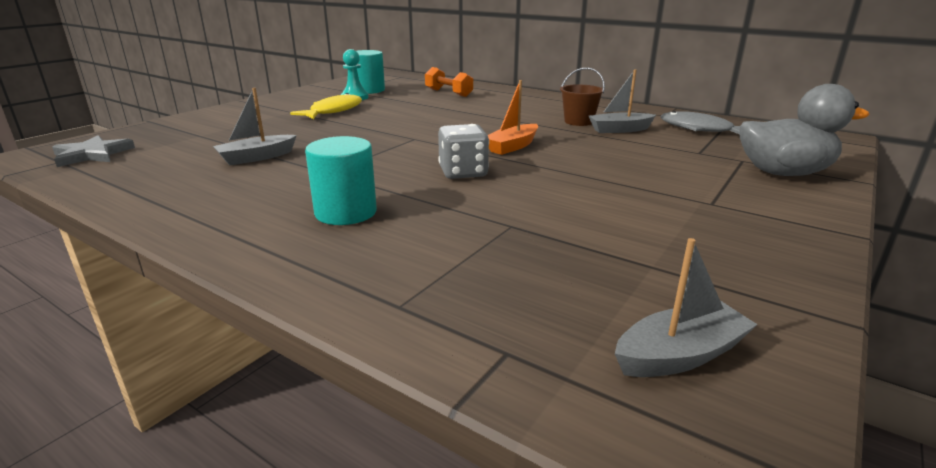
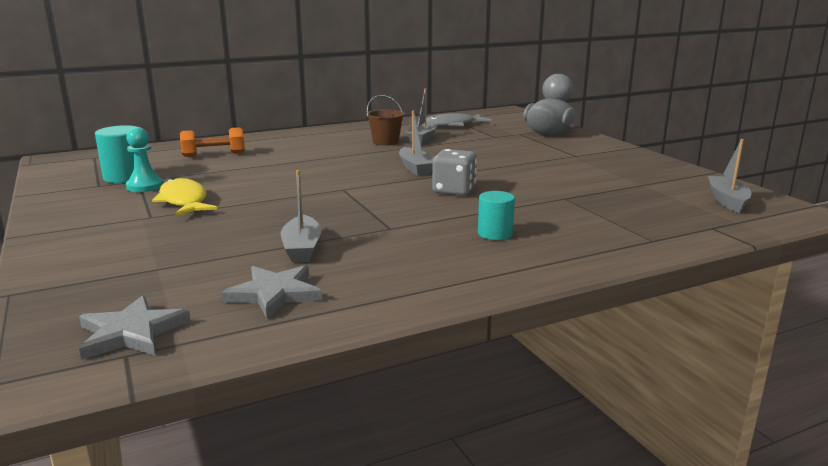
camera: 60 degrees left, 5 degrees down
turquoise cylinder [305,136,377,225] -> turquoise cylinder [478,191,515,240], size x0.66
orange boat [488,80,538,155] -> grey boat [399,110,433,176]
none -> grey star [221,265,322,319]

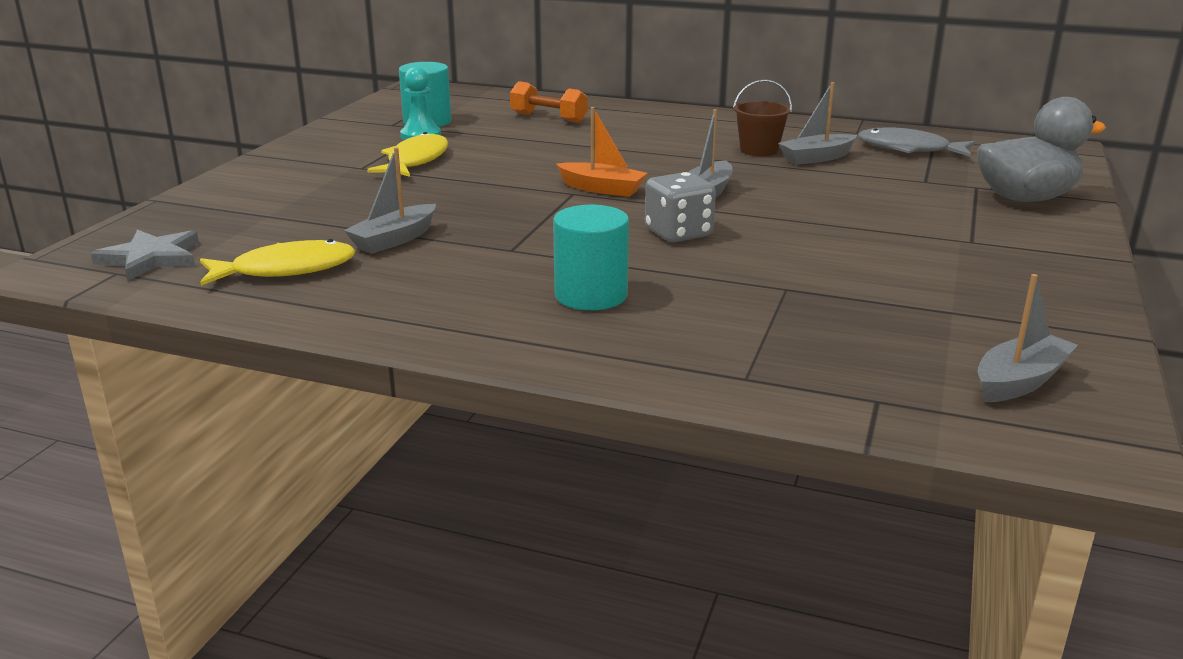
camera: 45 degrees right, 5 degrees up
grey star [221,265,322,319] -> yellow fish [200,239,356,286]
turquoise cylinder [478,191,515,240] -> turquoise cylinder [553,205,629,310], size x1.51
none -> orange boat [556,107,648,197]

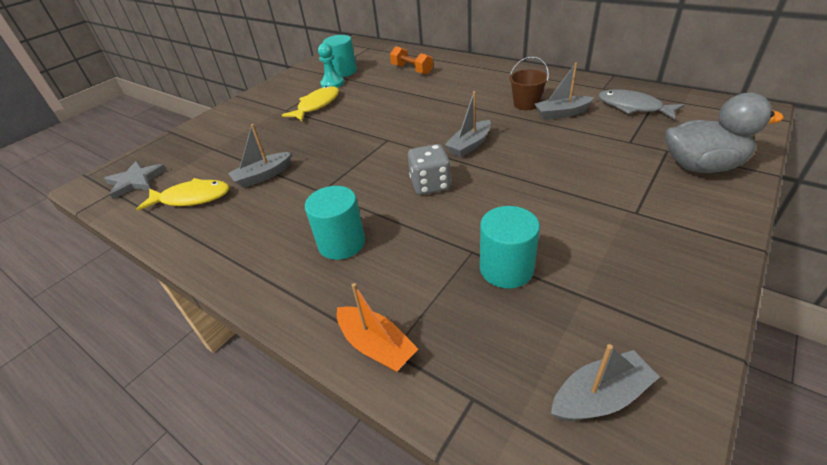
camera: 20 degrees right, 15 degrees up
orange boat [556,107,648,197] -> orange boat moved to [337,283,418,372]
none -> turquoise cylinder [480,206,540,288]

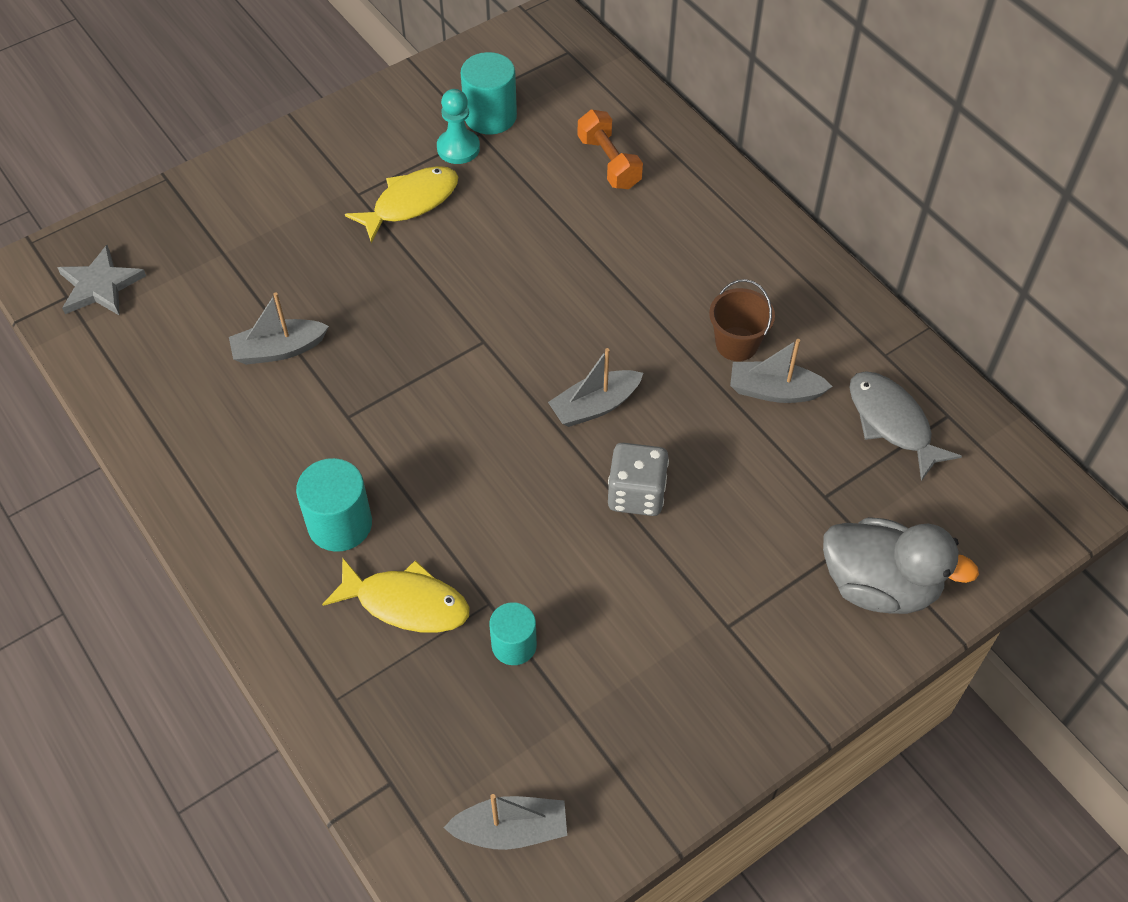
camera: 15 degrees right, 15 degrees up
yellow fish [136,178,229,211] -> yellow fish moved to [322,557,470,633]
orange boat [337,283,418,372] -> none
grey dice [408,144,451,195] -> grey dice moved to [608,443,669,516]
turquoise cylinder [480,206,540,288] -> turquoise cylinder [489,602,537,665], size x0.66

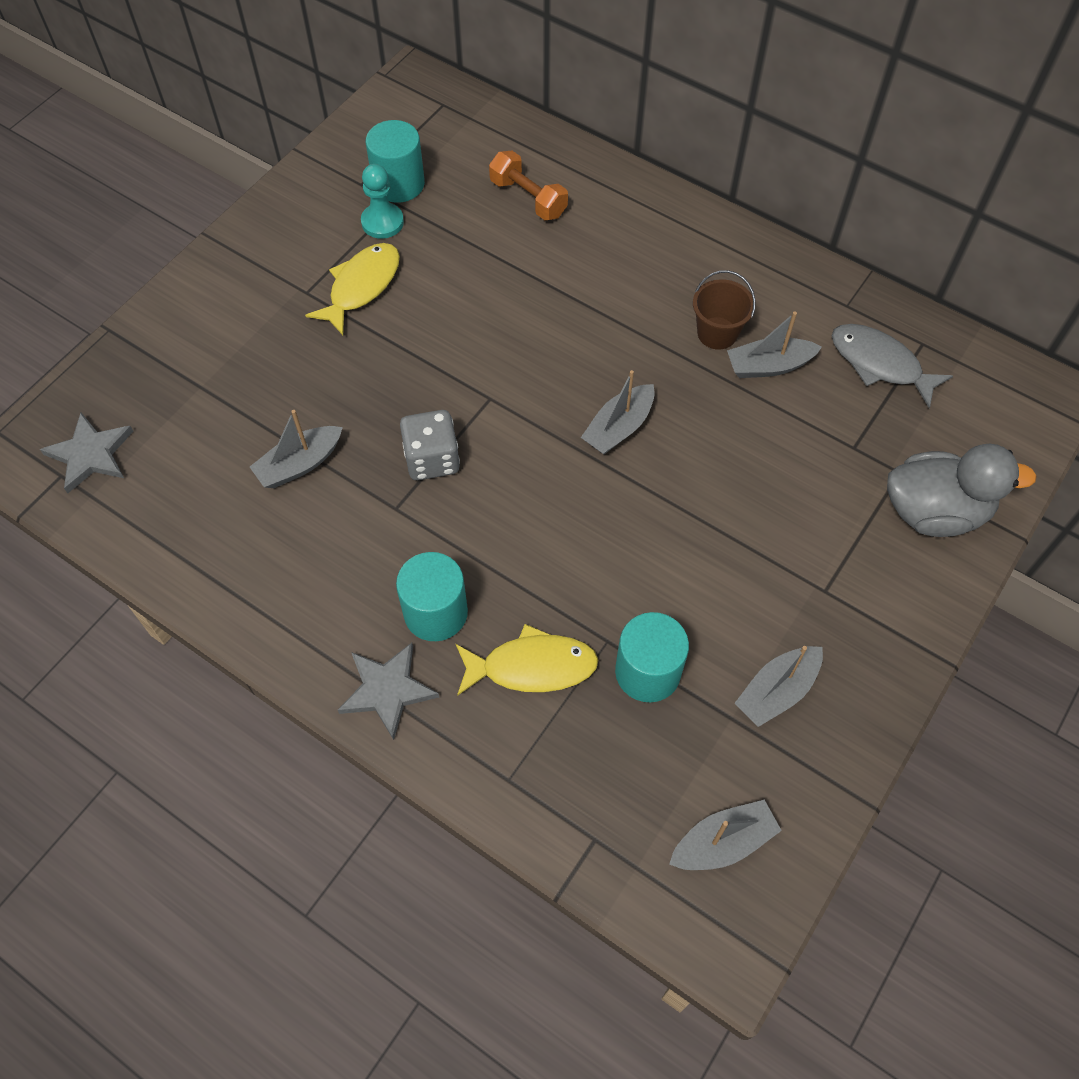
camera: 20 degrees left, 5 degrees up
turquoise cylinder [489,602,537,665] -> turquoise cylinder [615,612,689,702], size x1.51
grey dice [608,443,669,516] -> grey dice moved to [400,410,460,480]
none -> grey star [338,643,439,740]
none -> grey boat [735,646,823,727]

